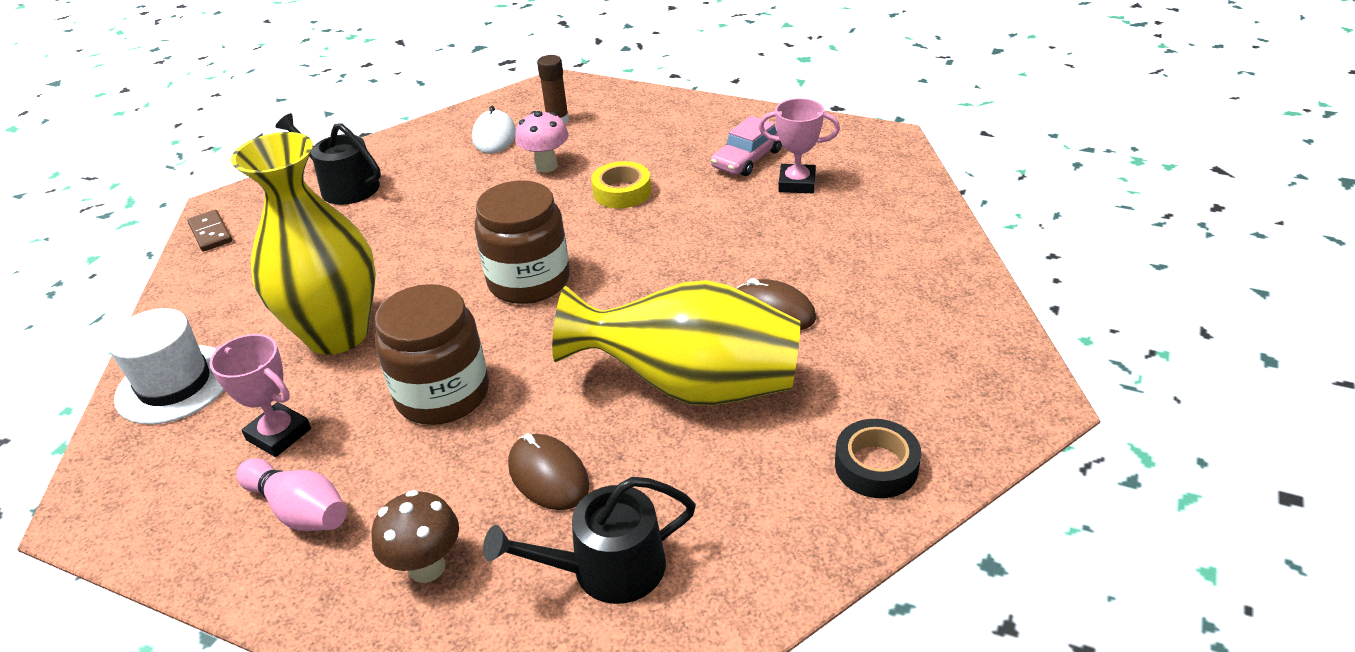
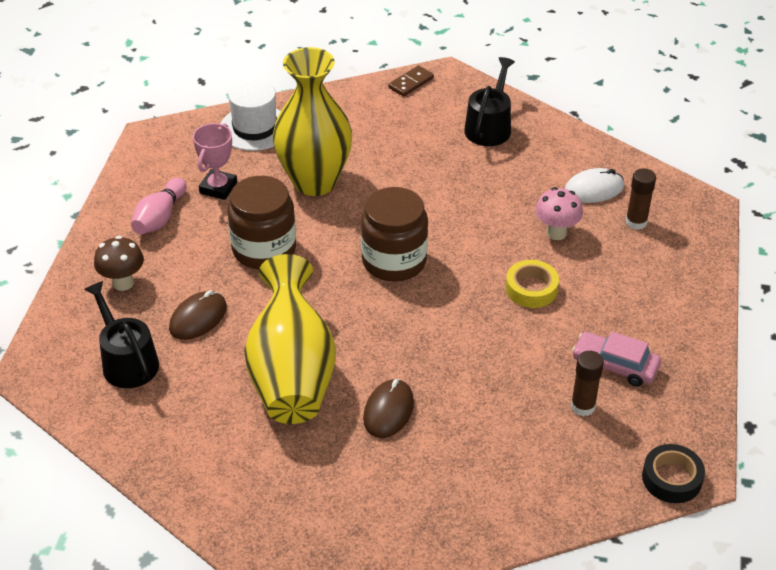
camera: 75 degrees right, 5 degrees up
pink trophy [759,98,840,193] -> brown glue stick [571,351,604,416]
black tape [835,419,921,498] -> black tape moved to [642,444,705,503]

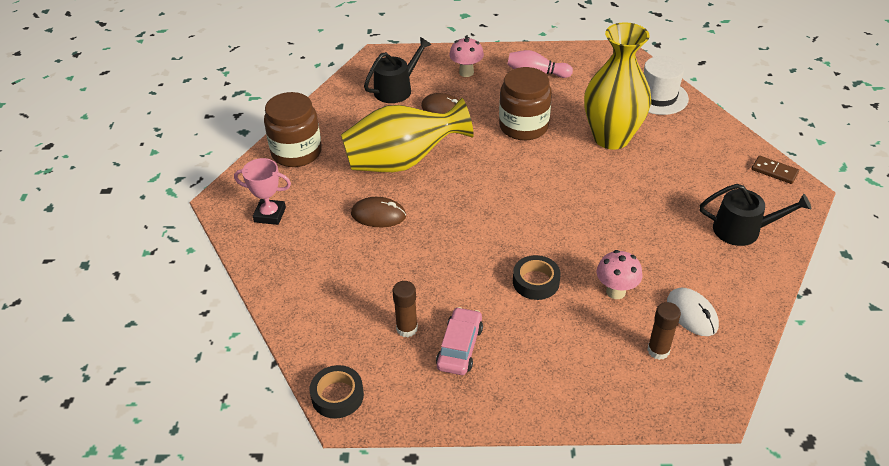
camera: 80 degrees right, 0 degrees up
brown mushroom [94,236,144,291] -> pink mushroom [449,37,484,77]
pink trophy [193,123,237,200] -> pink trophy moved to [234,158,291,225]
brown jar [361,187,428,282] -> brown jar moved to [264,92,322,167]
yellow tape [506,260,559,308] -> black tape [513,255,561,300]

